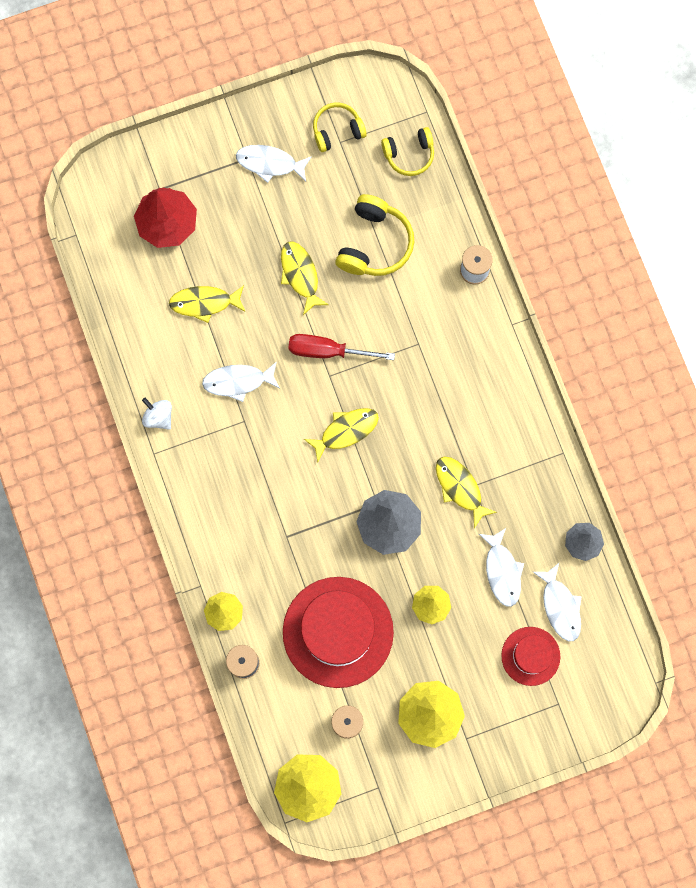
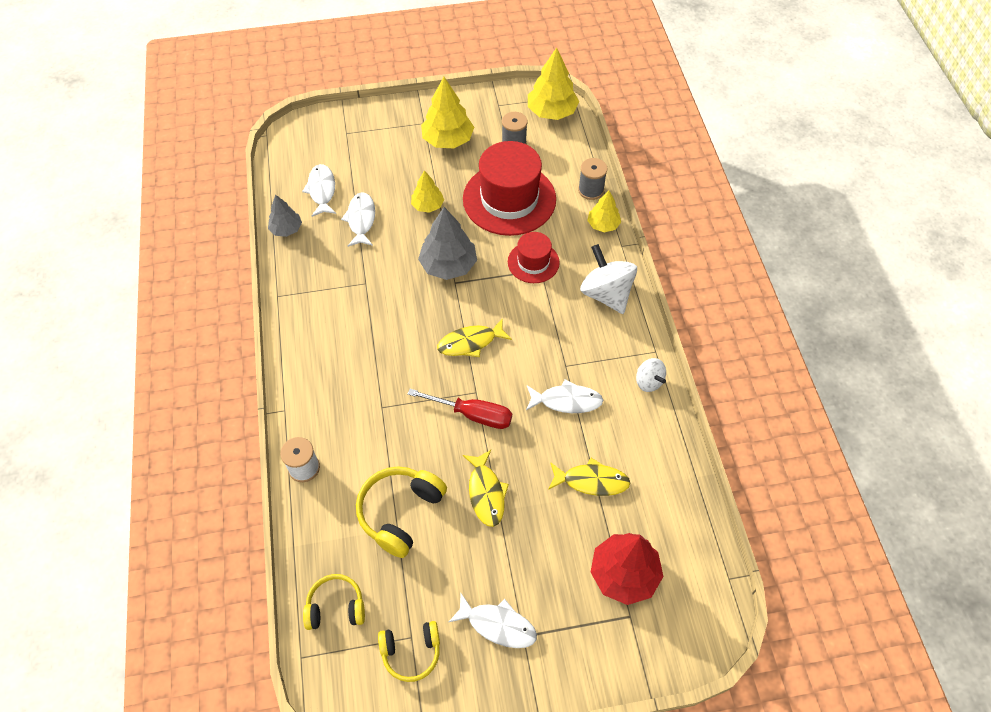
camera: 170 degrees left, 20 degrees down
yellow fish [436,456,497,528] -> none
red hat [501,627,560,686] -> red hat moved to [508,232,560,283]
none -> white spinning top [580,244,637,314]

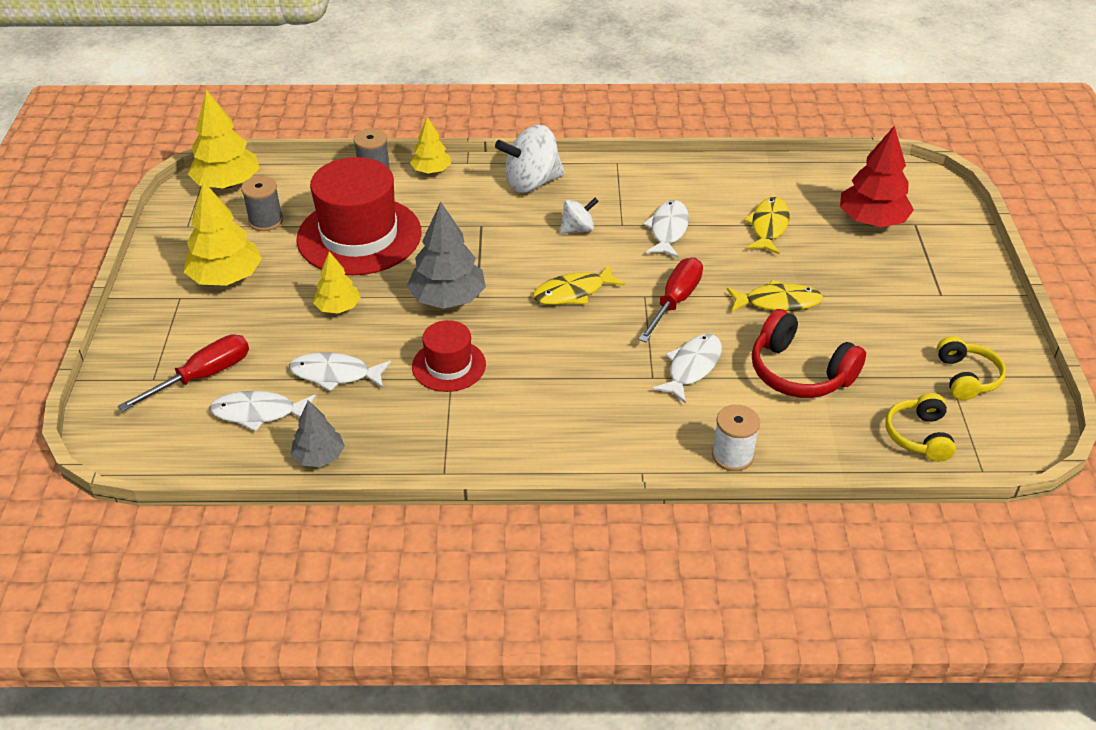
camera: 80 degrees left, 15 degrees down
yellow headphones [356,466,447,558] -> red headphones [752,309,866,398]
yellow fish [437,318,512,357] -> yellow fish turned 75 degrees clockwise [533,264,625,305]
white fish [449,593,537,648] -> white fish moved to [652,334,722,404]
red hat [508,232,560,283] -> red hat moved to [412,320,486,392]
white spinning top [636,358,666,392] -> white spinning top moved to [560,198,598,234]
none -> red screwdriver [118,334,249,412]

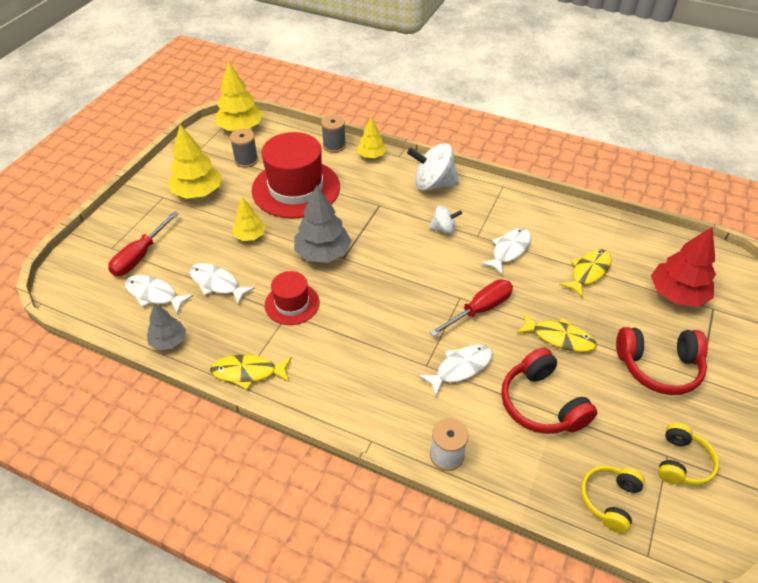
camera: 25 degrees right, 5 degrees up
red screwdriver [118,334,249,412] -> red screwdriver turned 135 degrees clockwise [108,211,179,276]
yellow fish [533,264,625,305] -> yellow fish moved to [210,355,292,390]
none -> red headphones [616,327,708,395]

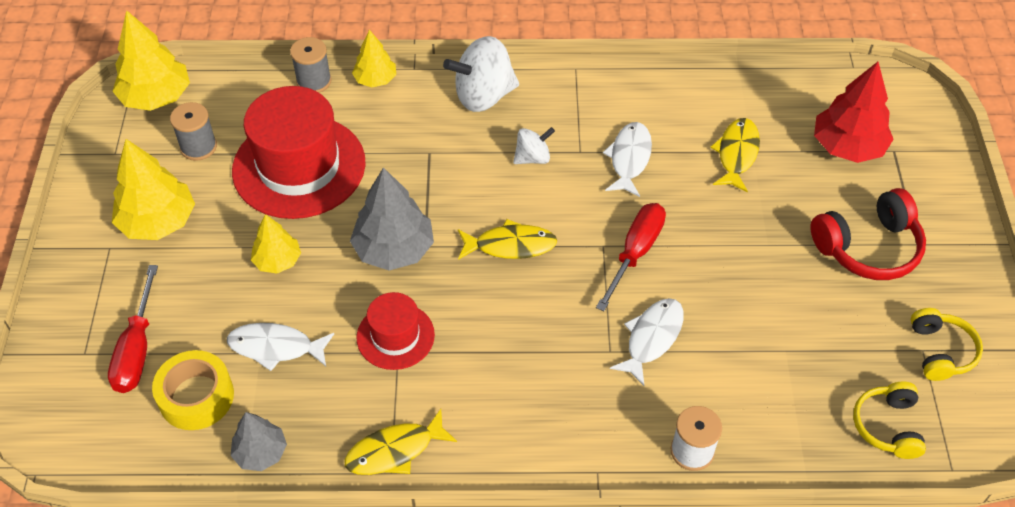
camera: 25 degrees left, 5 degrees up
white fish [125,275,194,314] -> yellow tape [152,350,234,430]
red headphones [501,347,597,434] -> none
yellow fish [517,313,597,352] -> yellow fish moved to [458,219,557,260]

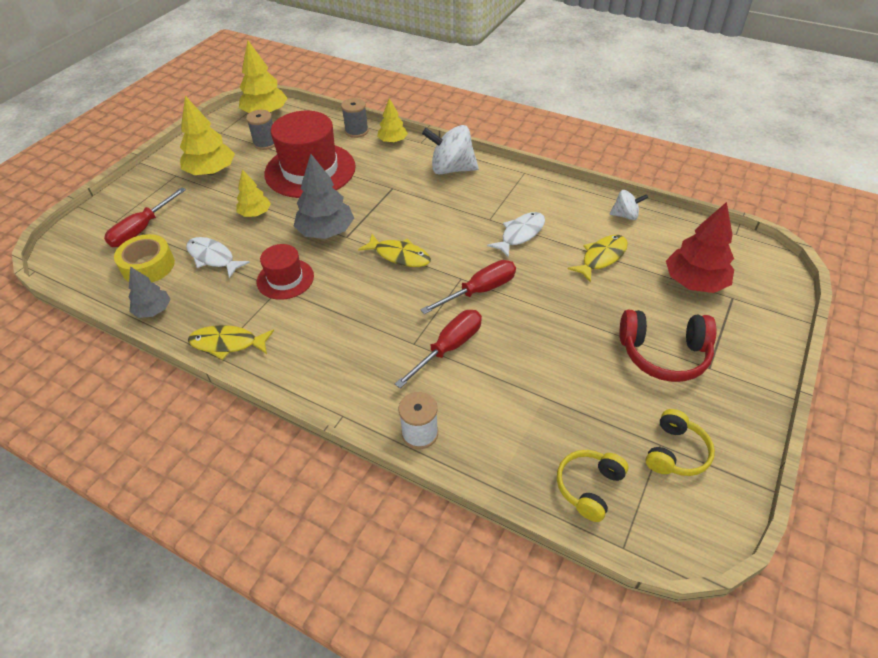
camera: 30 degrees right, 5 degrees down
white spinning top [513,127,555,164] -> white spinning top moved to [610,190,648,220]
white fish [610,298,684,386] -> red screwdriver [395,310,482,388]

